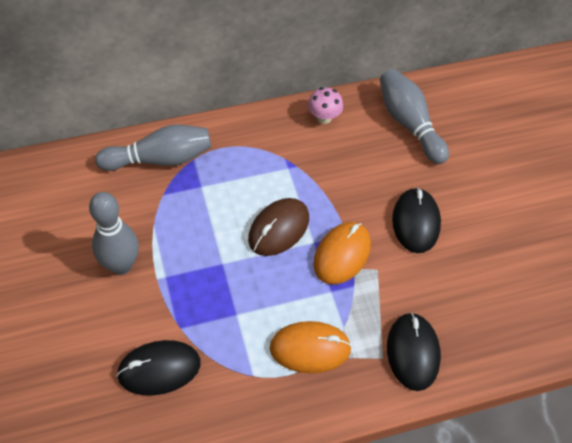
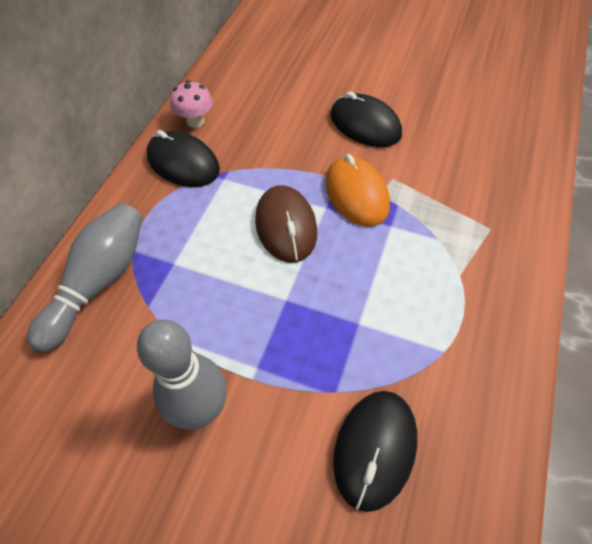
camera: 50 degrees left, 0 degrees up
orange mouse [270,321,352,373] -> none
grey bowling pin [380,69,449,164] -> none
black mouse [387,312,441,391] -> black mouse moved to [146,130,220,187]

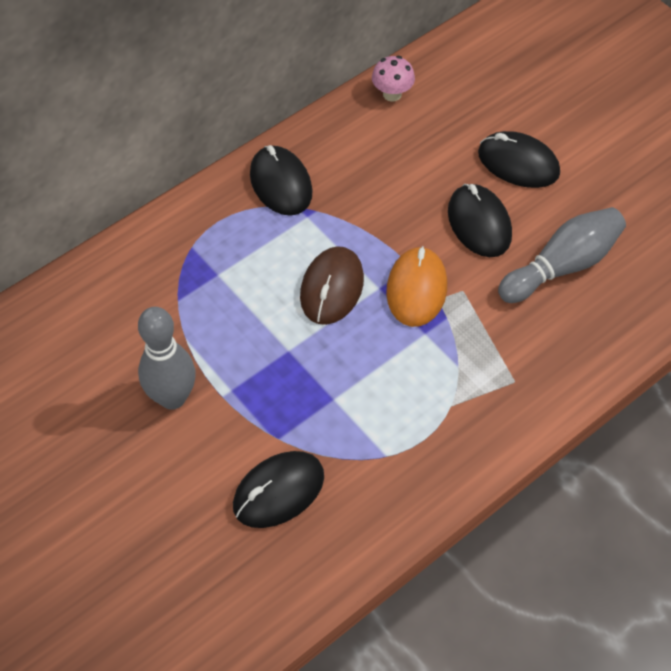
camera: 30 degrees right, 0 degrees up
grey bowling pin [27,203,143,352] -> grey bowling pin moved to [498,207,626,303]
pink mushroom [170,80,213,128] -> pink mushroom moved to [372,56,415,102]
none -> black mouse [478,131,560,188]

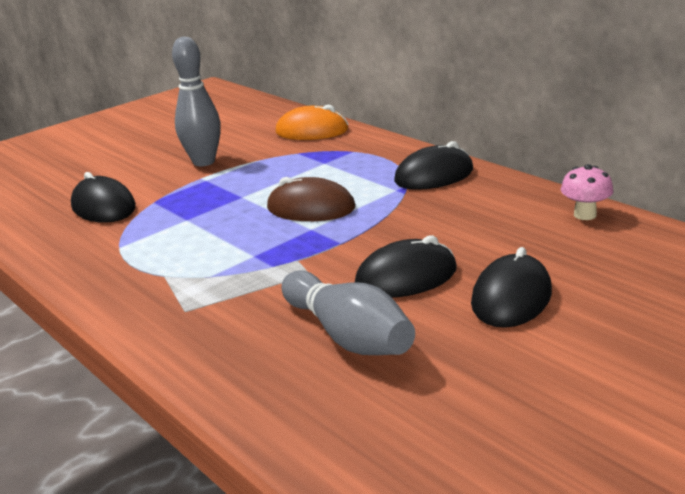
camera: 90 degrees right, 30 degrees down
orange mouse [386,246,447,327] -> orange mouse moved to [276,105,349,140]

